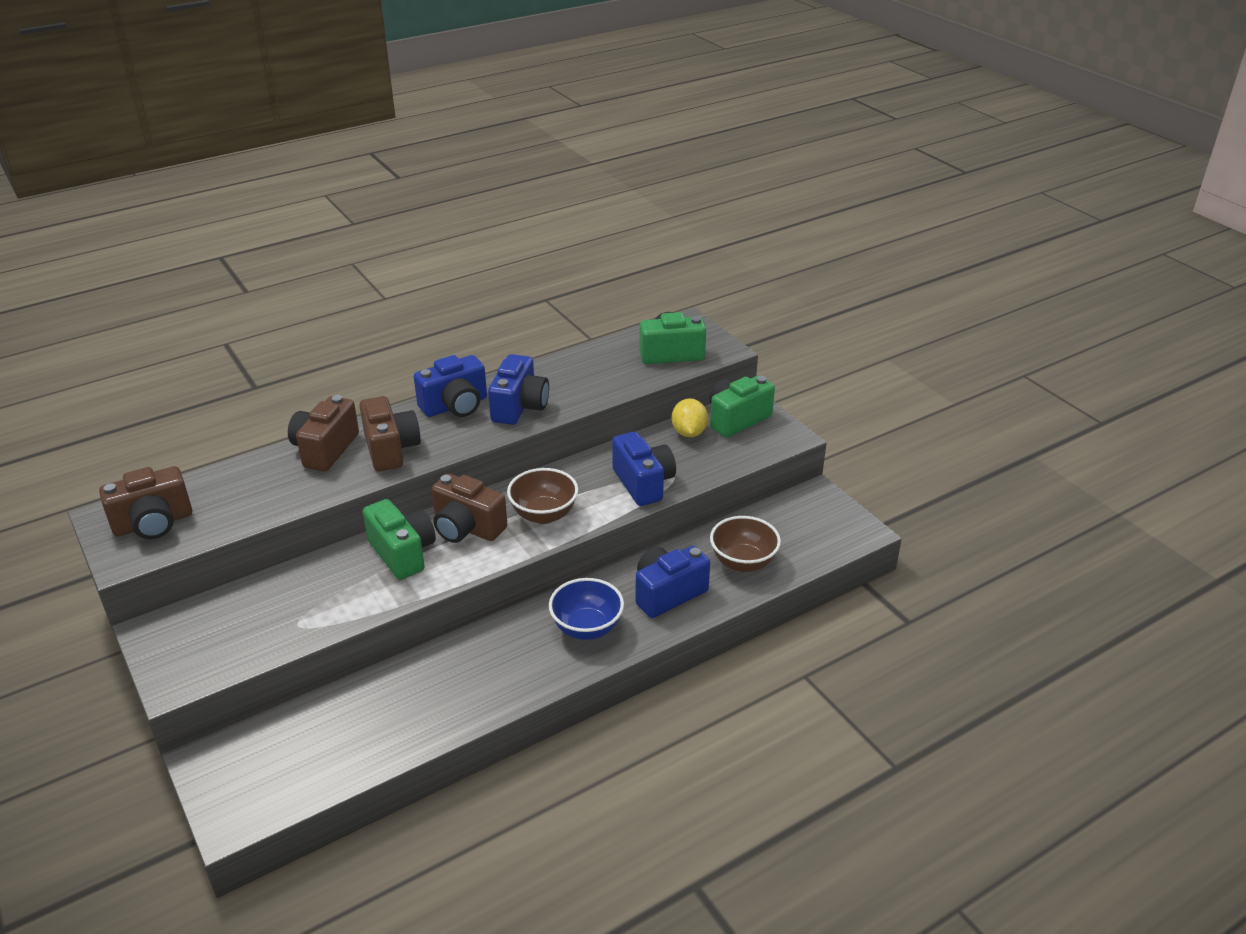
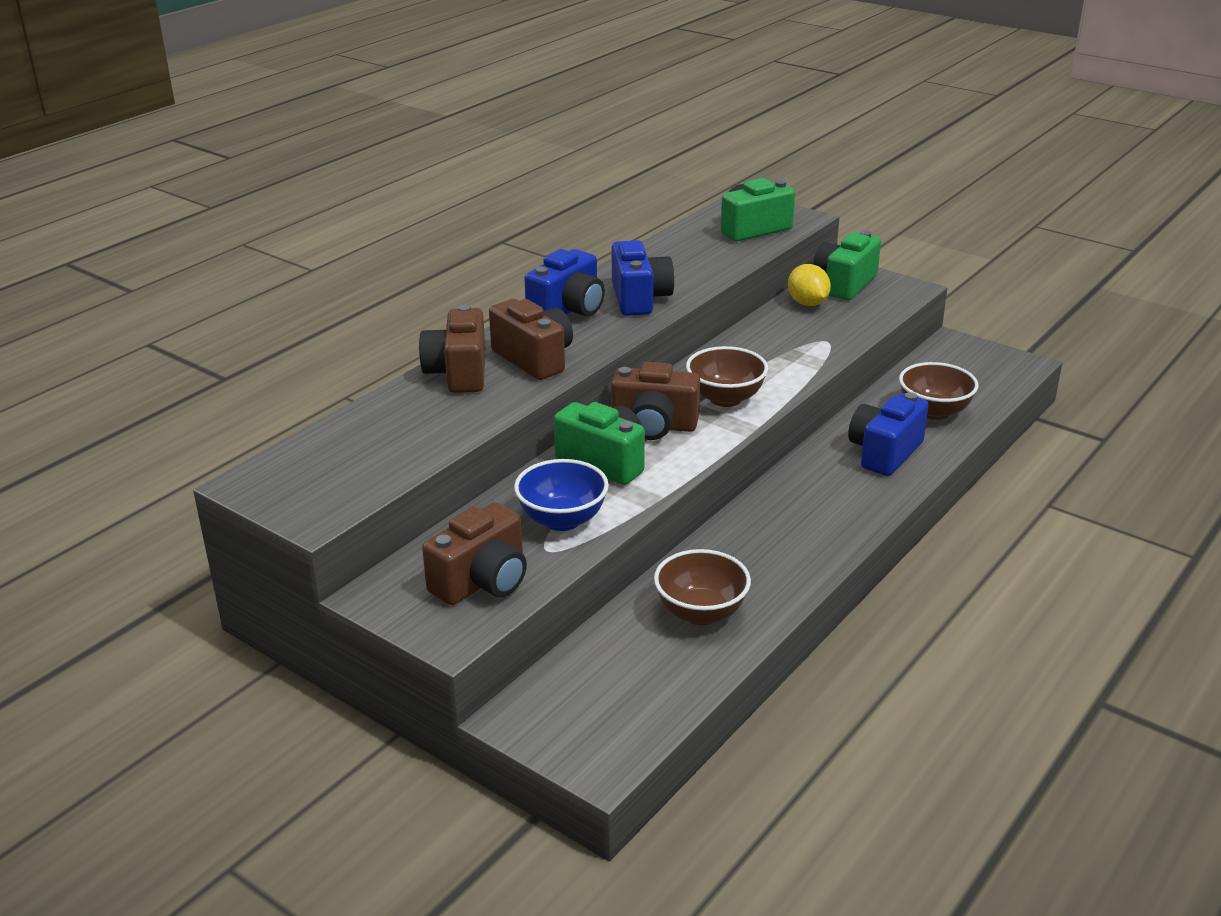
camera: 20 degrees left, 5 degrees down
brown camera [99,466,192,539] -> brown camera moved to [422,502,527,605]
blue bowl [549,578,624,640] -> blue bowl moved to [514,459,609,531]
blue camera [612,432,676,506] -> none
none -> brown bowl [654,549,751,625]

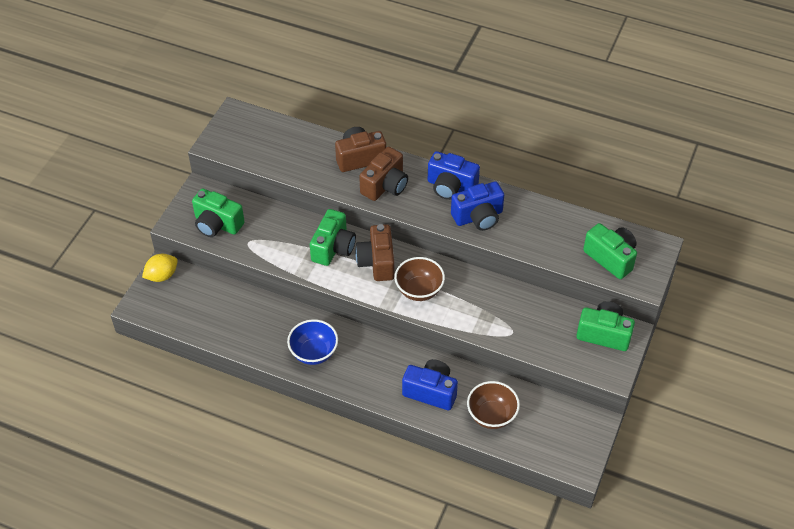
camera: 75 degrees right, 20 degrees up
brown camera [422,502,527,605] -> green camera [192,189,245,237]
blue bowl [514,459,609,531] -> blue bowl moved to [287,319,338,365]
brown bowl [654,549,751,625] -> none
yellow lemon [788,264,831,306] -> yellow lemon moved to [142,254,178,282]

